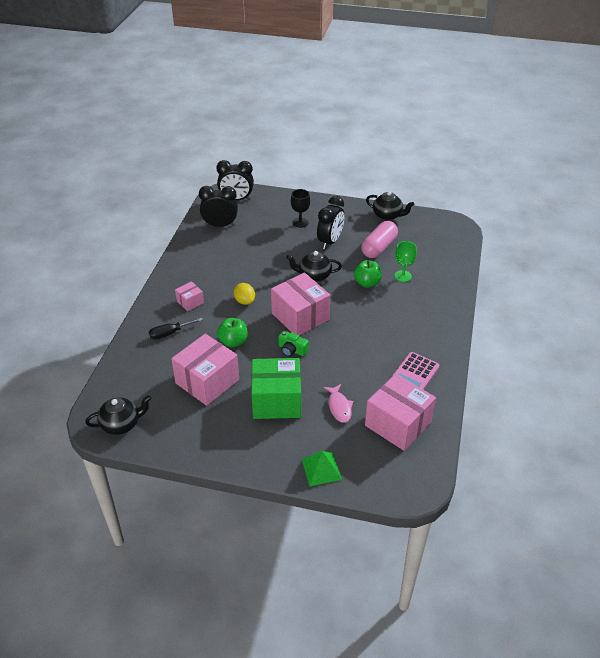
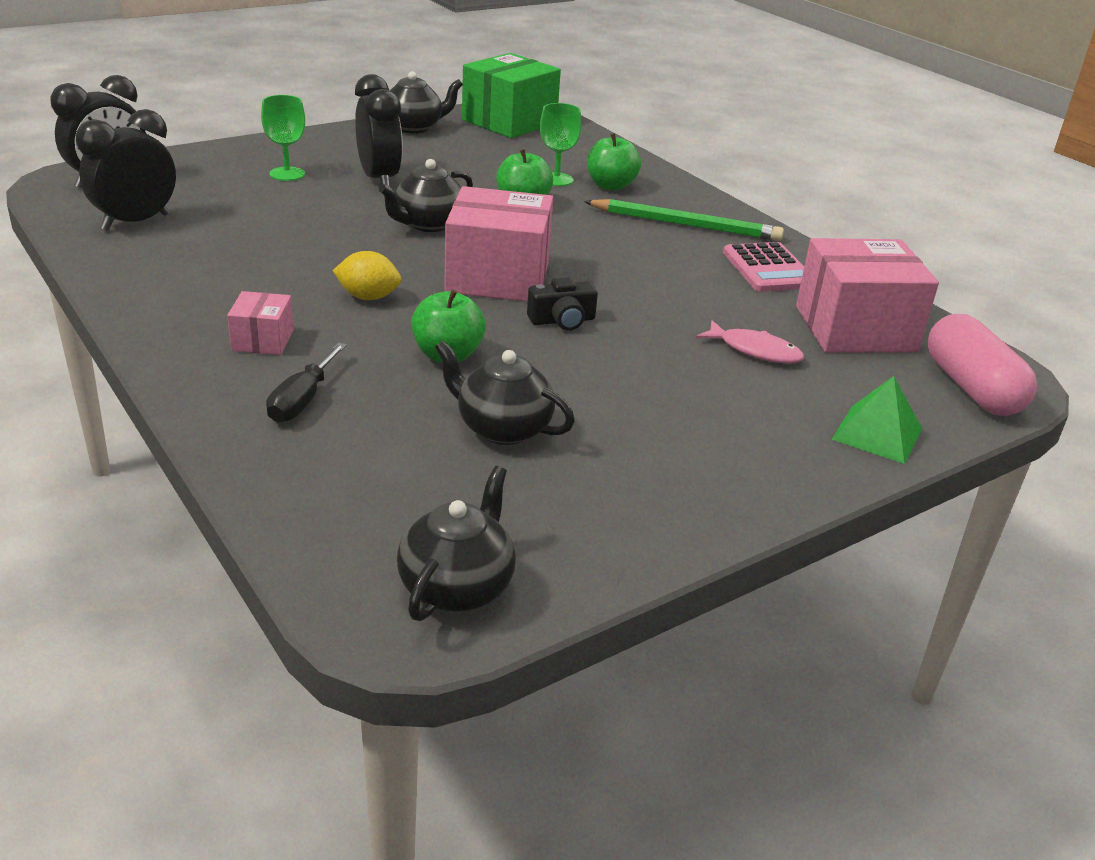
camera: 50 degrees left, 10 degrees down
pink box [171,334,239,406] -> black teapot [435,341,575,445]
green box [251,358,301,419] -> green box moved to [462,53,561,138]
green camera [278,330,309,357] -> black camera [527,277,598,331]
black goblet [291,189,310,228] -> green goblet [261,95,305,181]
pink capsule [361,221,398,258] -> pink capsule moved to [928,314,1037,416]
none -> green pencil [584,199,784,241]
none -> green apple [587,133,641,191]

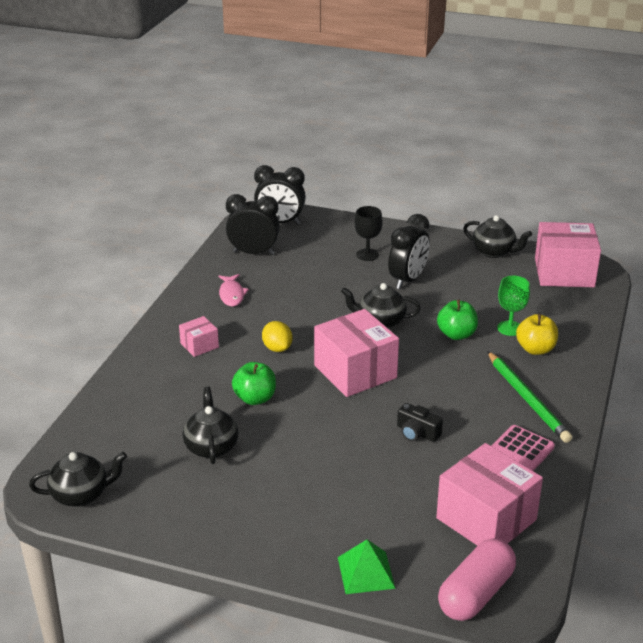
camera: 55 degrees right, 0 degrees up
green goblet [261,95,305,181] -> black goblet [355,206,383,261]
black screwdriver [266,343,347,423] -> none
green box [462,53,561,138] -> pink box [535,222,601,287]
black camera [527,277,598,331] -> black camera moved to [397,403,443,442]
green apple [587,133,641,191] -> yellow apple [516,314,558,355]
pink fish [696,320,804,364] -> pink fish moved to [218,274,249,307]

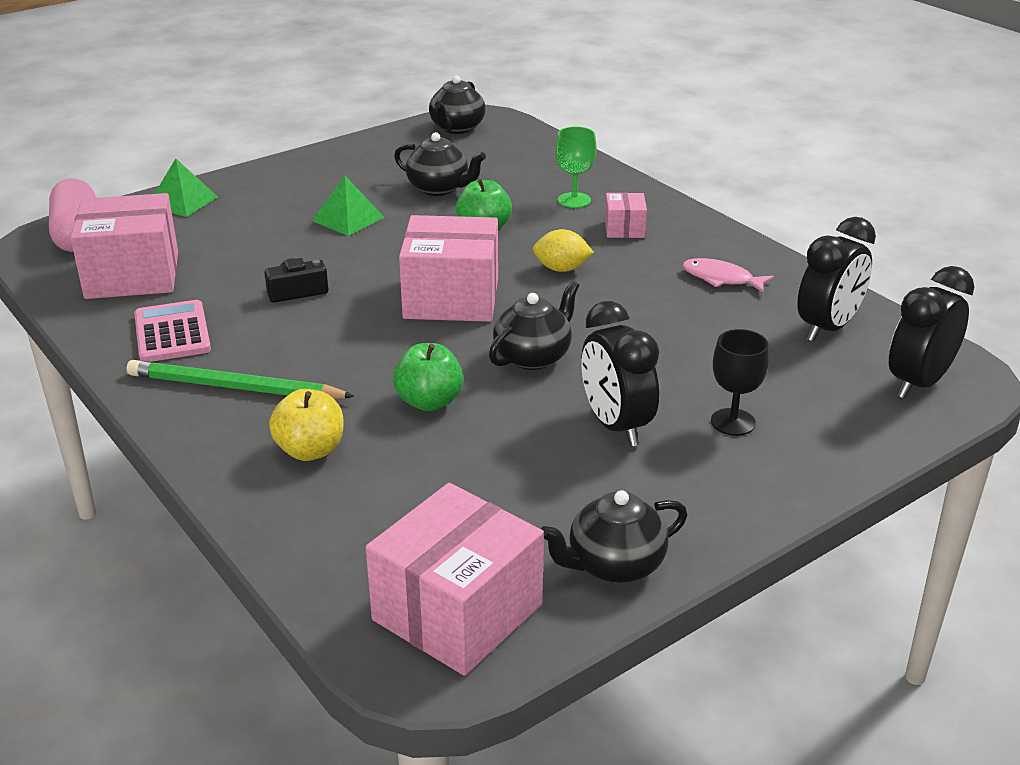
camera: 125 degrees right, 0 degrees up
green goblet [497,276,530,336] -> green goblet moved to [555,127,597,208]
none -> green pyramid [312,176,385,236]

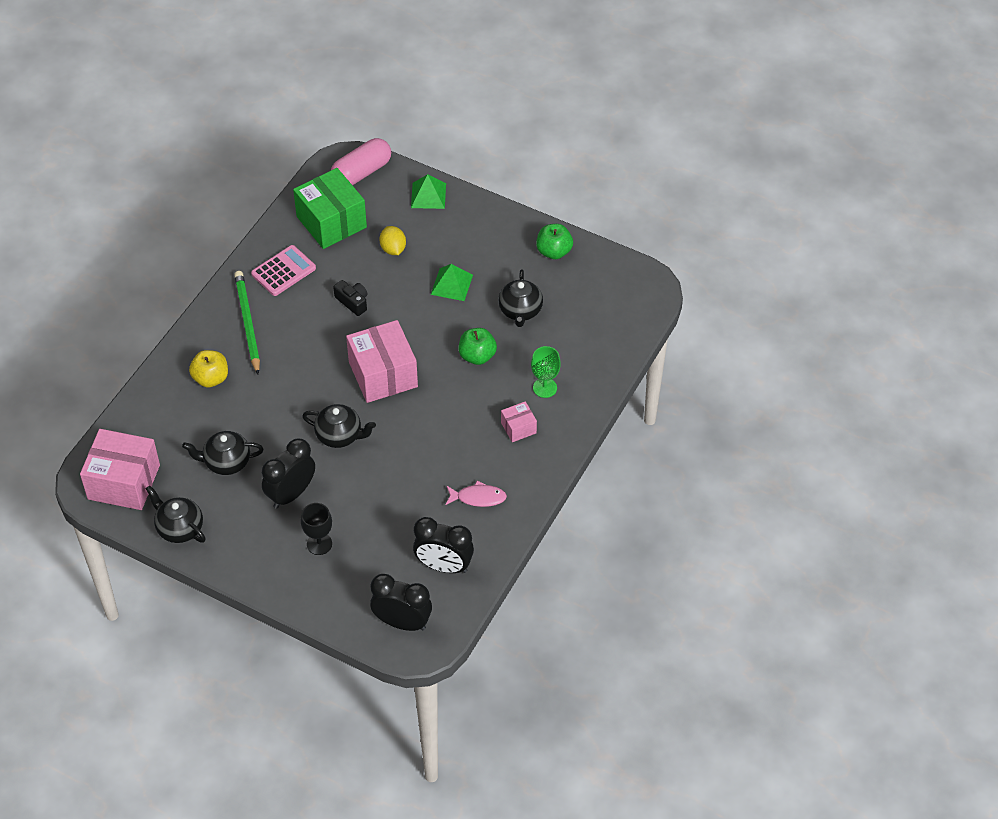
camera: 65 degrees right, 20 degrees up
pink box [71,193,178,299] -> green box [293,168,367,249]
green apple [393,343,463,411] -> green apple moved to [536,224,573,259]
black teapot [429,75,485,134] -> black teapot moved to [182,431,264,475]
yellow lemon [533,229,594,272] -> yellow lemon moved to [379,226,406,255]
pink fish [682,258,774,293] -> pink fish turned 90 degrees clockwise [445,481,507,507]

